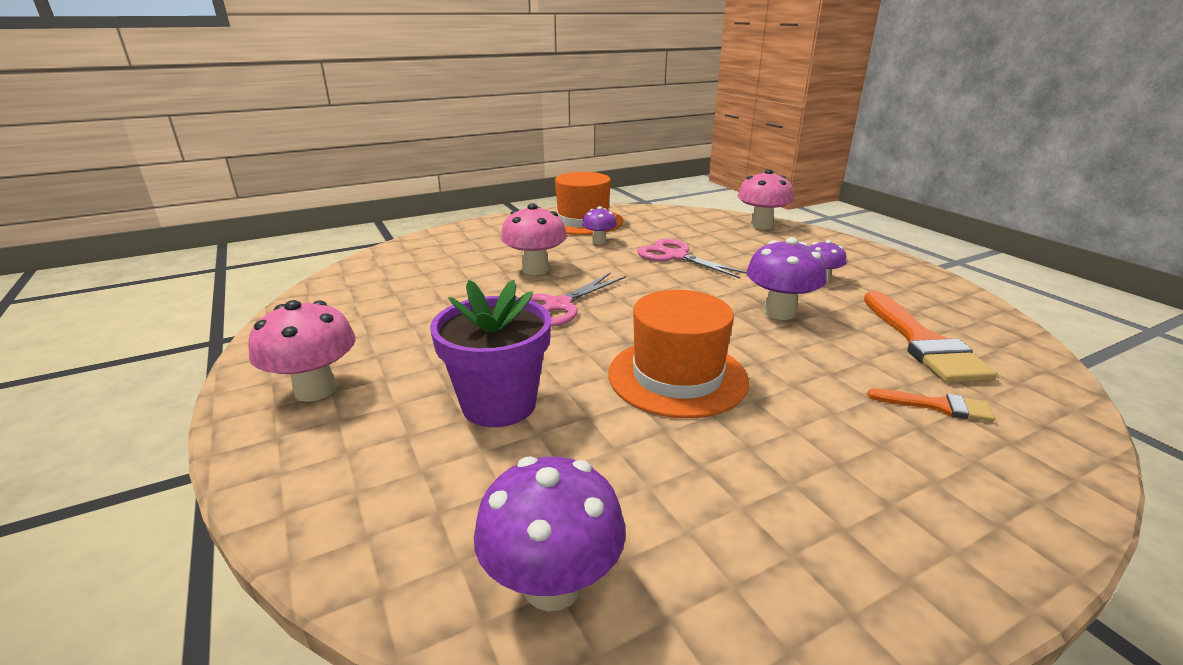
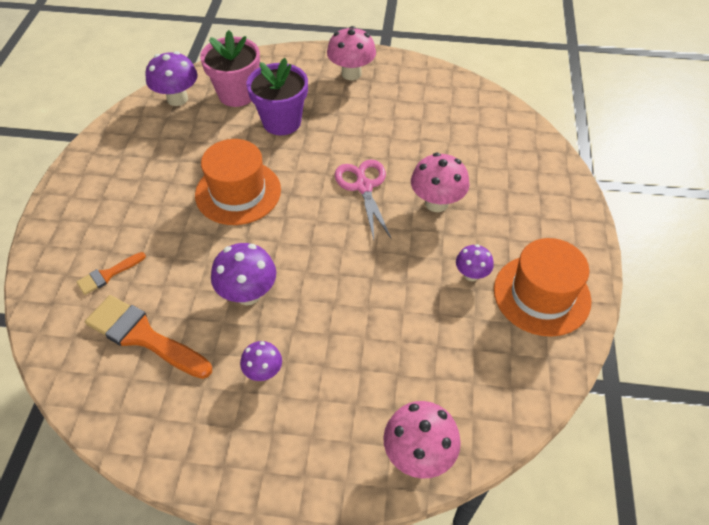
camera: 125 degrees right, 25 degrees up
pink scissors [637,239,747,279] -> none
none -> pink flower pot [200,30,260,107]

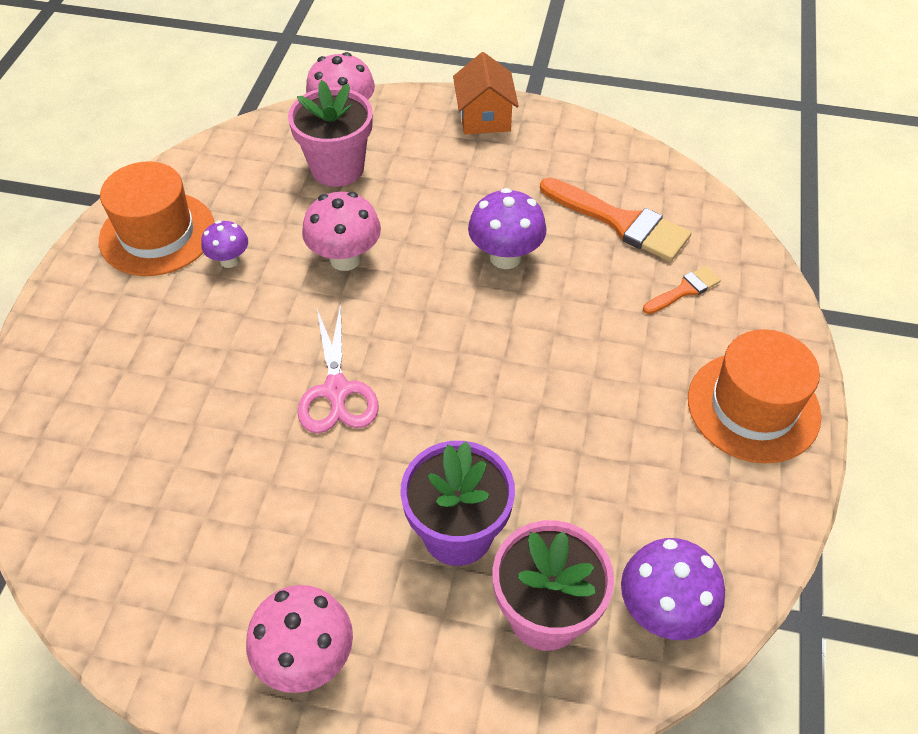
camera: 175 degrees left, 0 degrees up
orange hat [195,139,281,225] -> orange hat moved to [688,329,821,463]
purple mushroom [240,341,282,381] -> none
pink mushroom [411,153,469,212] -> pink mushroom moved to [302,192,381,271]
none -> pink flower pot [288,80,373,187]
none -> orange house [453,52,519,135]

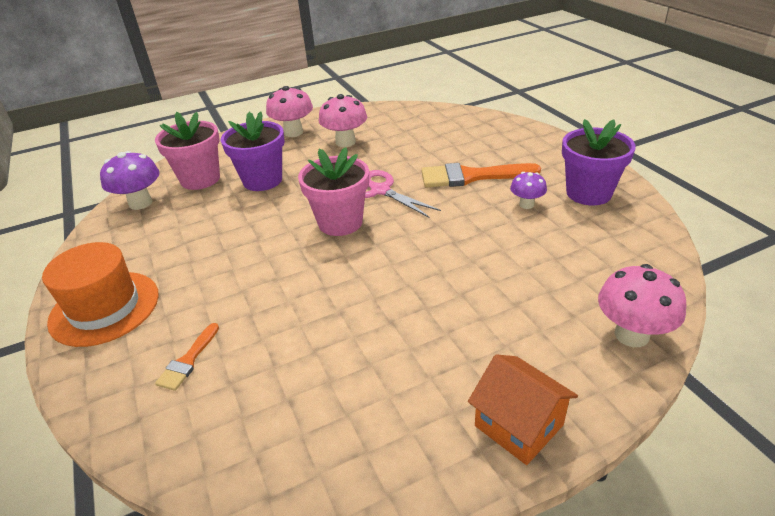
camera: 145 degrees right, 15 degrees down
orange hat [99,161,214,276] -> purple flower pot [562,119,636,205]
pink flower pot [288,80,373,187] -> pink flower pot moved to [298,147,369,236]
pink mushroom [302,192,381,271] -> pink mushroom moved to [319,94,367,147]
purple mushroom [468,188,547,269] -> none
orange brush [540,178,691,261] -> orange brush moved to [421,163,541,188]

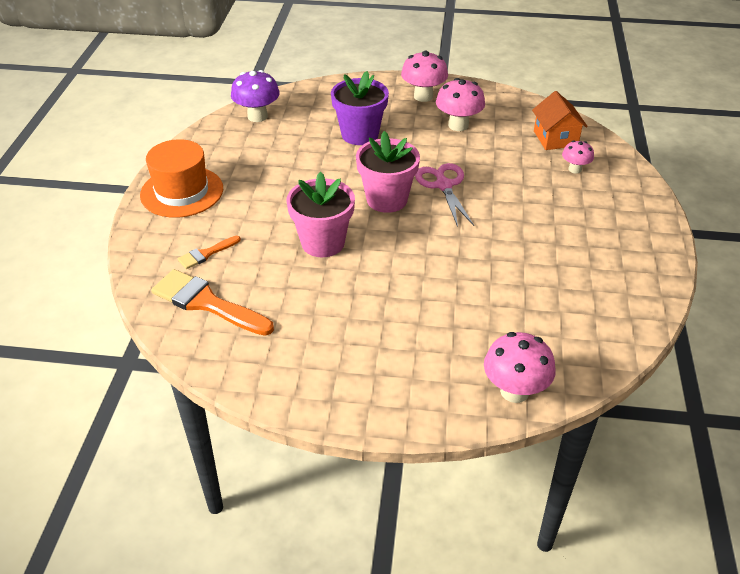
camera: 30 degrees right, 5 degrees up
pink flower pot [155,112,220,190] -> pink flower pot moved to [287,172,355,257]
orange brush [421,163,541,188] -> orange brush moved to [151,269,274,336]
orange house [468,354,578,465] -> orange house moved to [532,91,588,150]
purple mushroom [510,172,547,209] -> none
purple flower pot [562,119,636,205] -> none
none -> pink mushroom [562,140,594,174]

